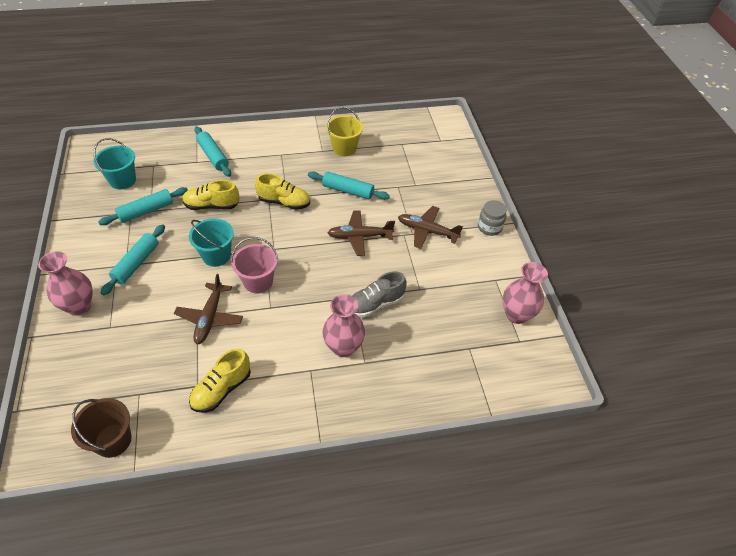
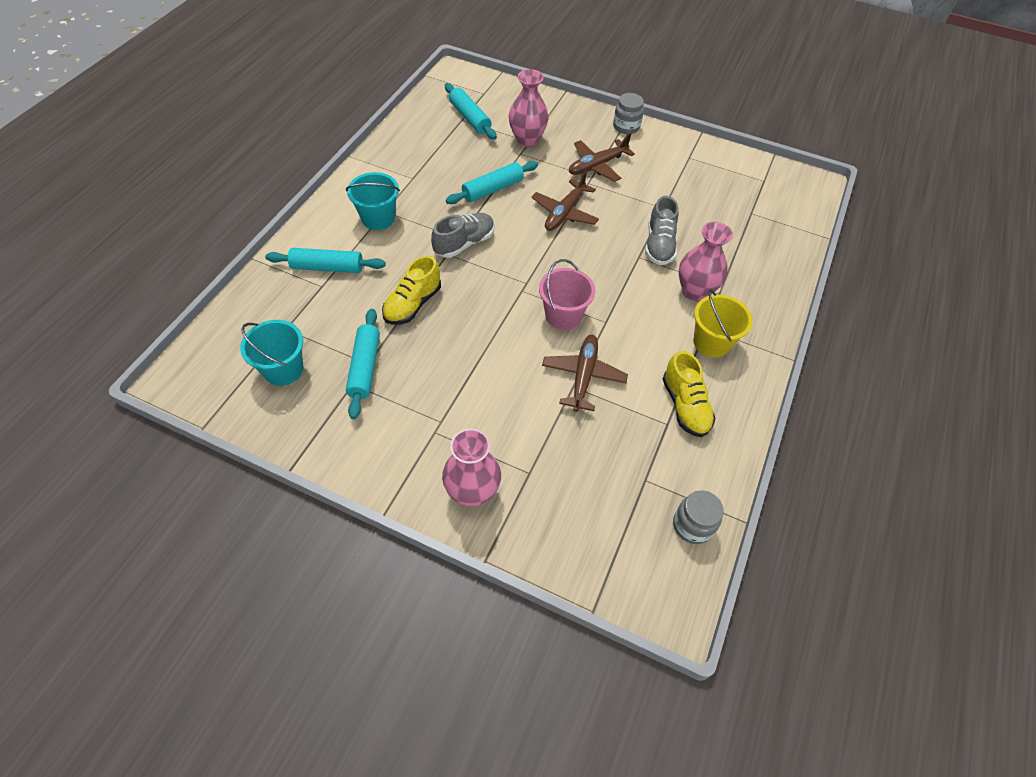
camera: 55 degrees left, 5 degrees up
brown bucket [71,398,132,458] -> grey jar [673,490,724,544]
turquoise rolling pin [101,224,165,295] -> turquoise rolling pin moved to [445,83,497,140]
brown plane [174,274,243,344] -> brown plane turned 120 degrees counterclockwise [542,335,628,412]
turquoise bucket [189,218,234,267] -> turquoise bucket moved to [346,172,400,230]
yellow shoe [255,173,310,210] -> grey shoe [431,213,494,258]
yellow bucket [326,107,363,156] -> yellow bucket moved to [693,290,753,358]
pink vase [503,262,548,324] -> pink vase moved to [509,69,549,147]

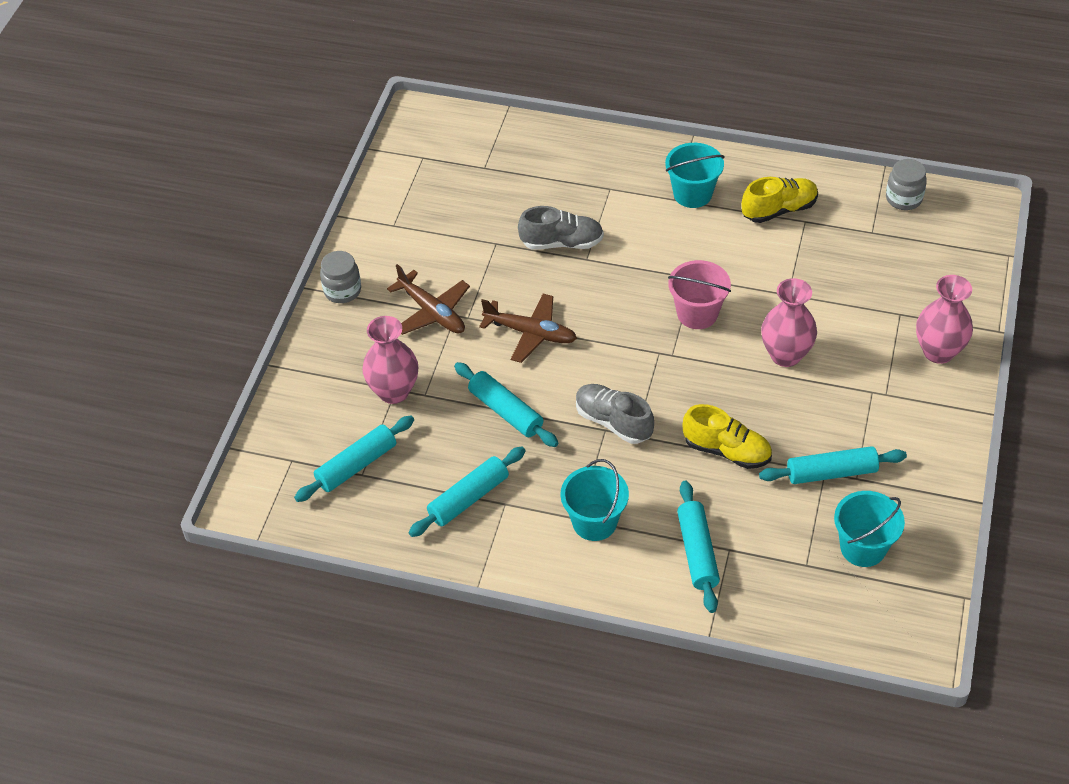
camera: 95 degrees left, 5 degrees down
brown plane [542,335,628,412] -> none
pink vase [679,222,733,302] -> pink vase moved to [761,278,817,367]
yellow bucket [693,290,753,358] -> turquoise bucket [665,143,724,208]
none -> turquoise rolling pin [408,447,525,537]

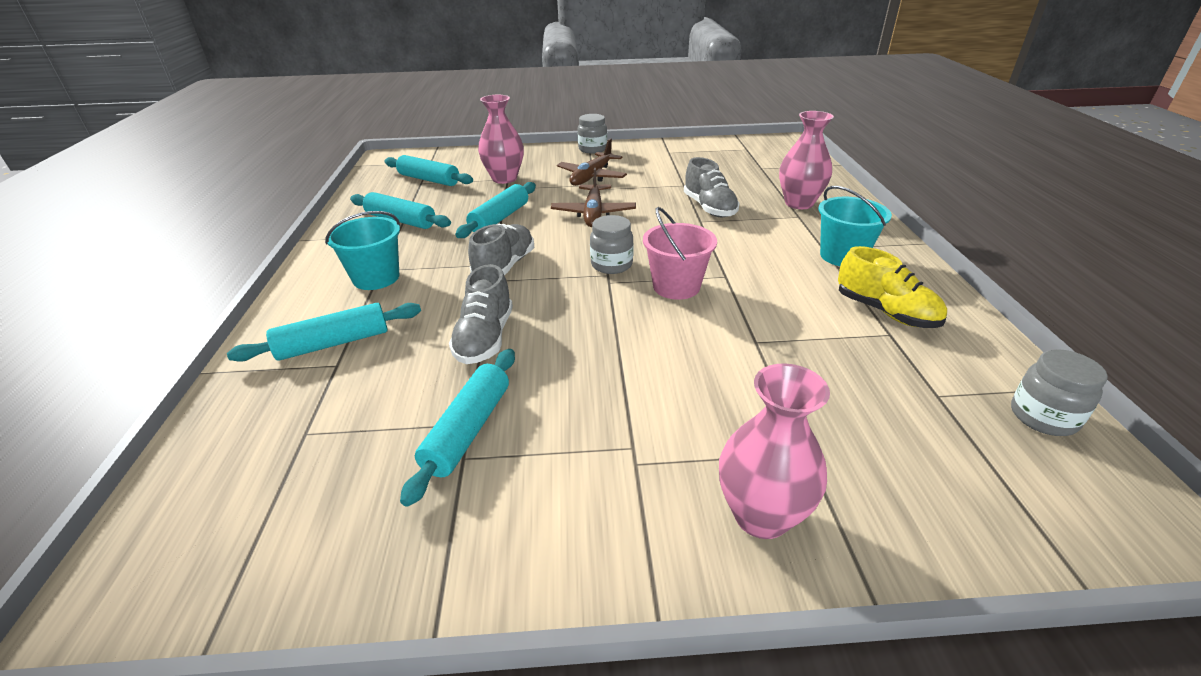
camera: 70 degrees right, 15 degrees down
yellow shoe [683,404,772,469] -> grey shoe [449,264,513,364]
turquoise rolling pin [759,446,907,484] -> turquoise rolling pin turned 45 degrees clockwise [400,349,515,507]
pink vase [761,278,817,367] -> pink vase moved to [779,111,834,209]
turquoise bucket [834,491,905,567] -> none
none -> grey jar [590,215,634,274]

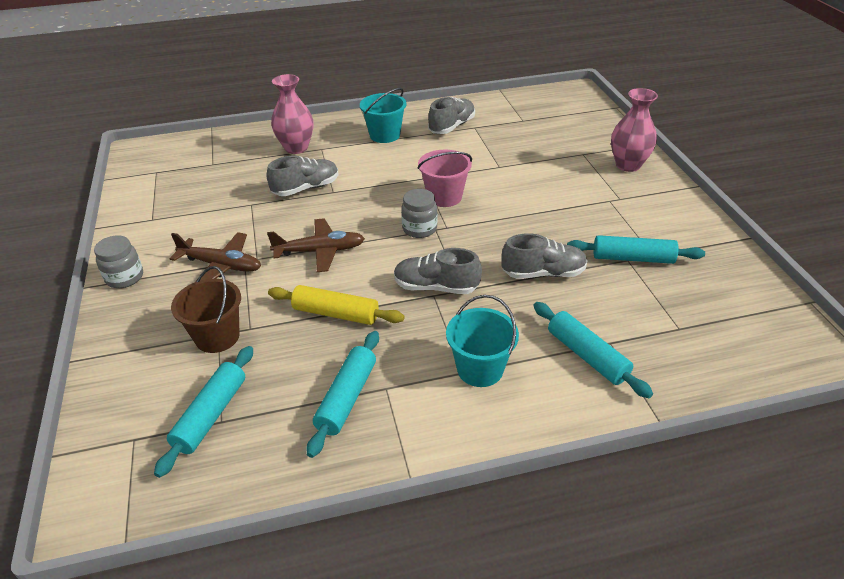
camera: 100 degrees left, 5 degrees up
turquoise rolling pin [455,182,536,238] -> yellow rolling pin [268,285,405,325]
pink vase [478,95,524,184] -> brown bucket [171,266,241,353]
yellow shoe [838,246,947,328] -> grey shoe [428,97,475,134]
grey jar [1011,349,1108,436] -> none

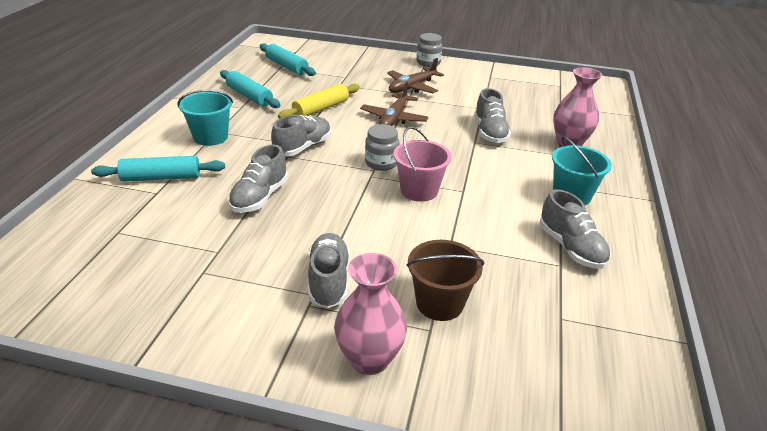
camera: 115 degrees right, 5 degrees down
brown bucket [171,266,241,353] -> brown bucket moved to [406,240,484,321]
turquoise rolling pin [567,235,705,264] -> none
none -> grey shoe [308,233,350,308]

